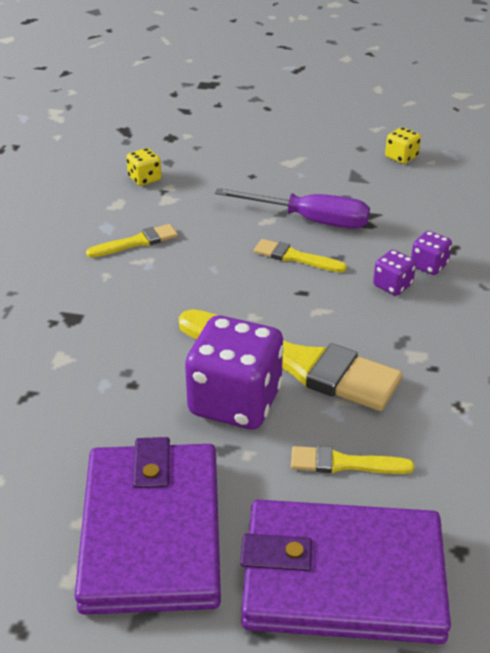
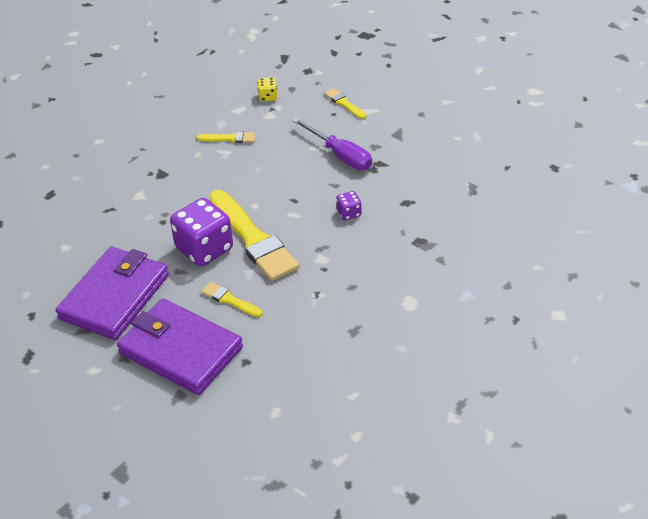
camera: 30 degrees right, 5 degrees up
yellow brush [254,239,347,273] -> yellow brush moved to [324,88,366,119]
yellow dice [385,127,421,164] -> none
purple dice [411,231,452,275] -> none

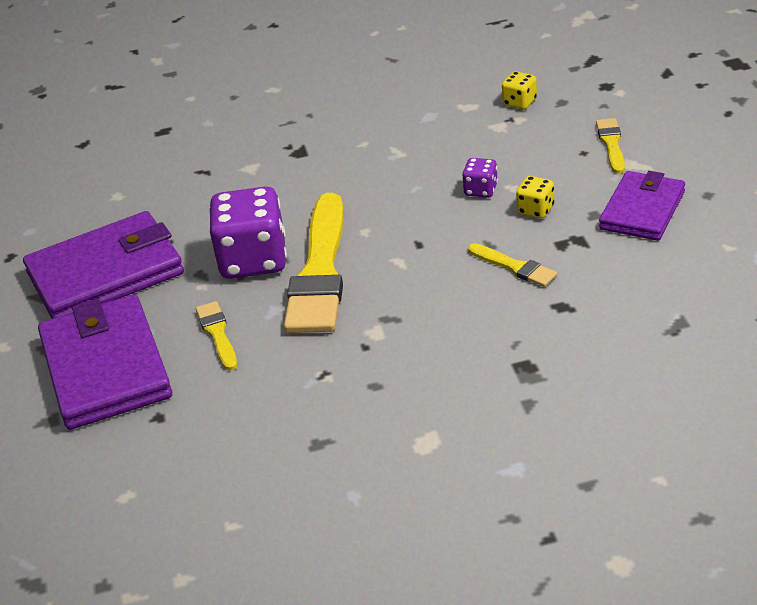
camera: 40 degrees right, 5 degrees down
yellow brush [196,132,256,143] -> yellow brush moved to [468,243,557,287]
purple screwdriver [292,118,372,170] -> yellow dice [516,176,554,218]
purple dice [336,191,361,220] -> purple dice moved to [462,158,498,198]
none -> purple wallet [599,171,685,241]

